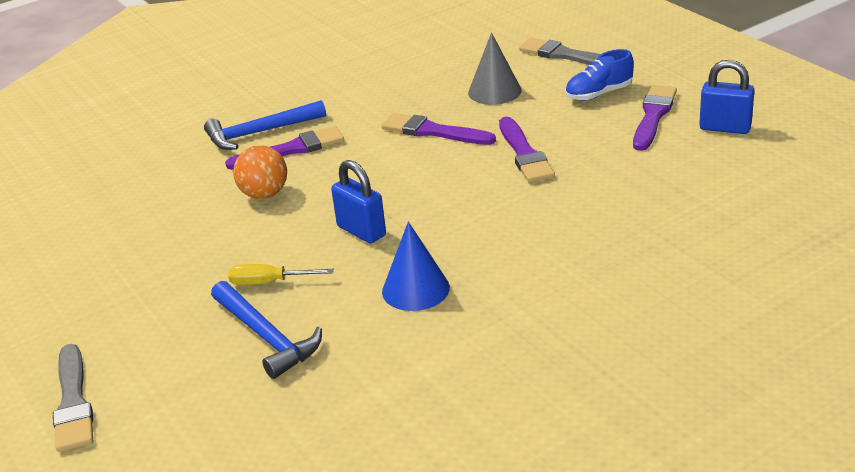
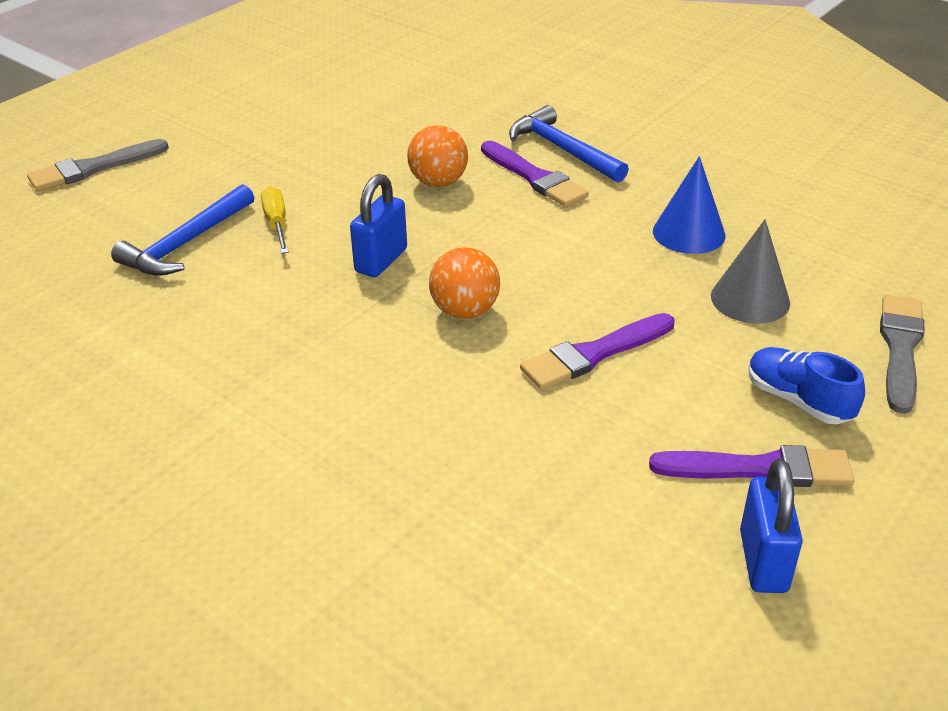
camera: 70 degrees right, 5 degrees up
purple brush [381,113,496,145] -> none
blue cone [382,222,450,311] -> blue cone moved to [653,156,725,254]
none -> orange ball [429,247,500,319]

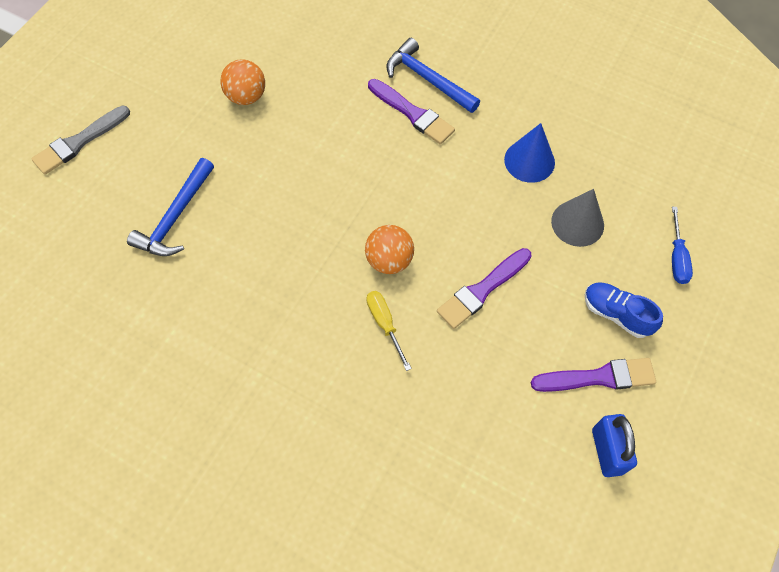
camera: 10 degrees left, 25 degrees up
yellow screwdriver [261,186,289,254] -> yellow screwdriver moved to [366,291,412,371]
blue padlock [350,174,407,277] -> none
orange ball [407,125,468,187] -> orange ball moved to [220,59,265,105]
grey brush [880,294,924,414] -> blue screwdriver [672,207,693,284]

